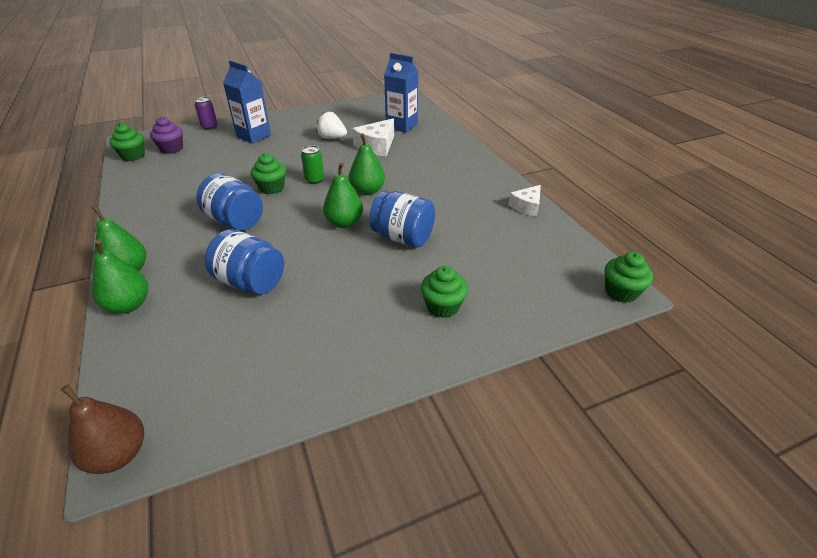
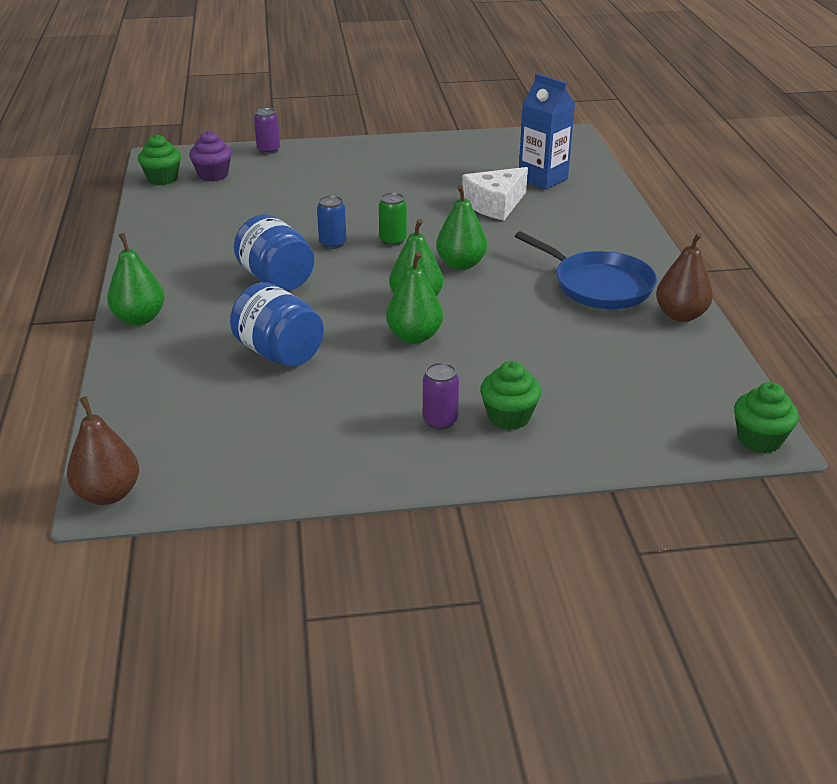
camera: 15 degrees right, 5 degrees down
green pear [92,239,148,314] -> green pear moved to [386,252,443,344]
blue carton [223,60,271,144] -> none
green cupcake [251,153,286,195] -> blue can [317,195,347,249]
white strawberry [316,111,347,139] -> none
blue jar [369,191,435,247] -> none
white cheese [508,185,541,217] -> brown pear [656,232,713,322]
none -> purple can [423,362,459,430]
none -> blue pan [515,231,657,309]

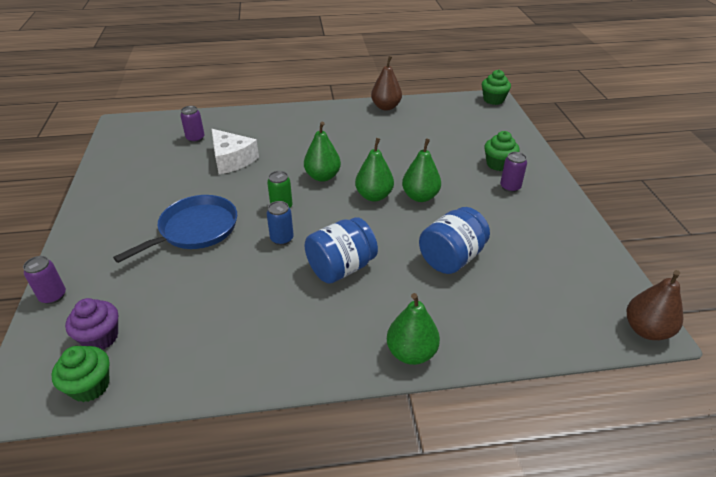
camera: 90 degrees left, 5 degrees up
blue pan [515,231,657,309] -> blue pan moved to [113,195,237,263]
blue carton [519,73,575,190] -> purple can [180,106,205,143]

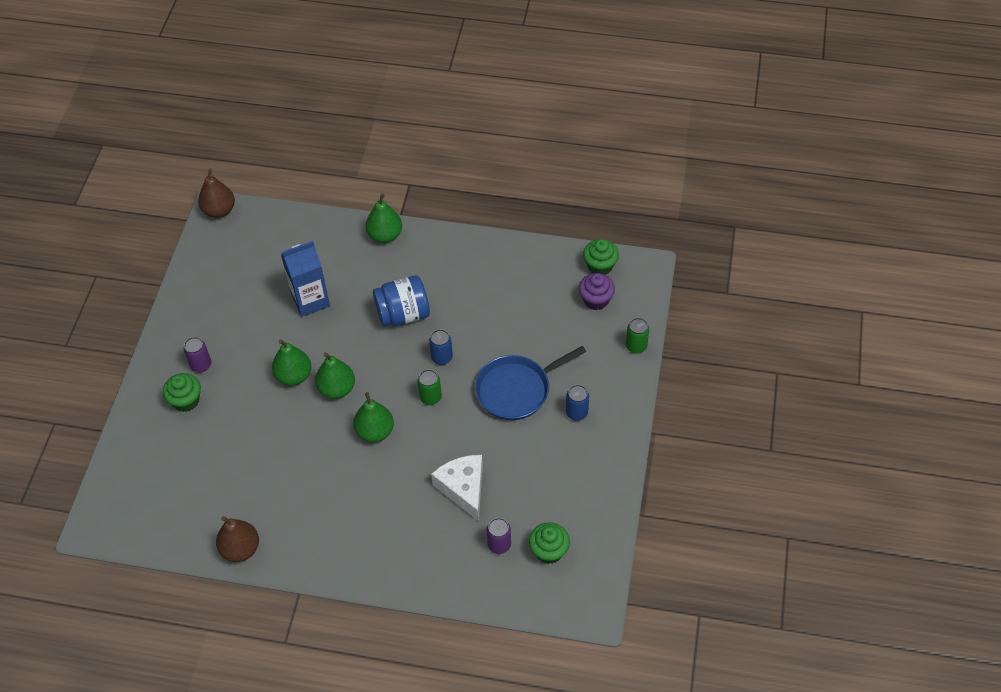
camera: 160 degrees left, 15 degrees up
purple can [23,256,66,304] -> green can [626,318,649,354]
blue jar [419,207,490,274] -> blue carton [281,241,330,317]
green cupcake [482,70,511,105] -> green cupcake moved to [529,522,570,564]
none -> blue can [566,385,589,421]

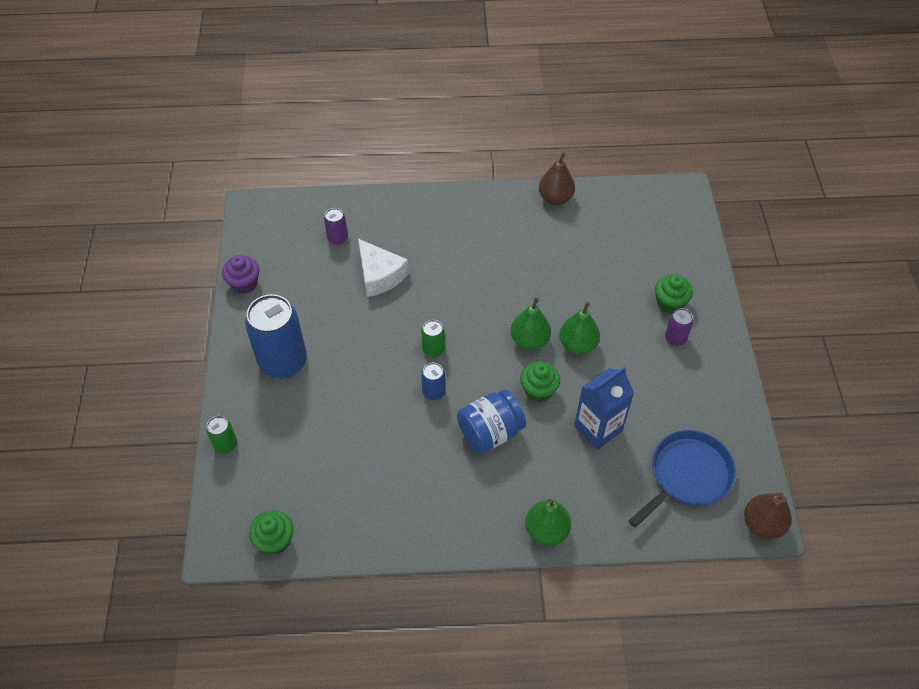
camera: 165 degrees right, 0 degrees up
green pear [353,392,394,442] -> none
blue pan [475,346,586,420] -> blue pan moved to [629,430,736,528]
green cupcake [529,522,570,564] -> green cupcake moved to [520,361,560,402]
blue can [566,385,589,421] -> blue can [245,294,307,379], size x2.18
purple cupcake [579,273,615,310] -> purple cupcake moved to [222,255,259,294]

